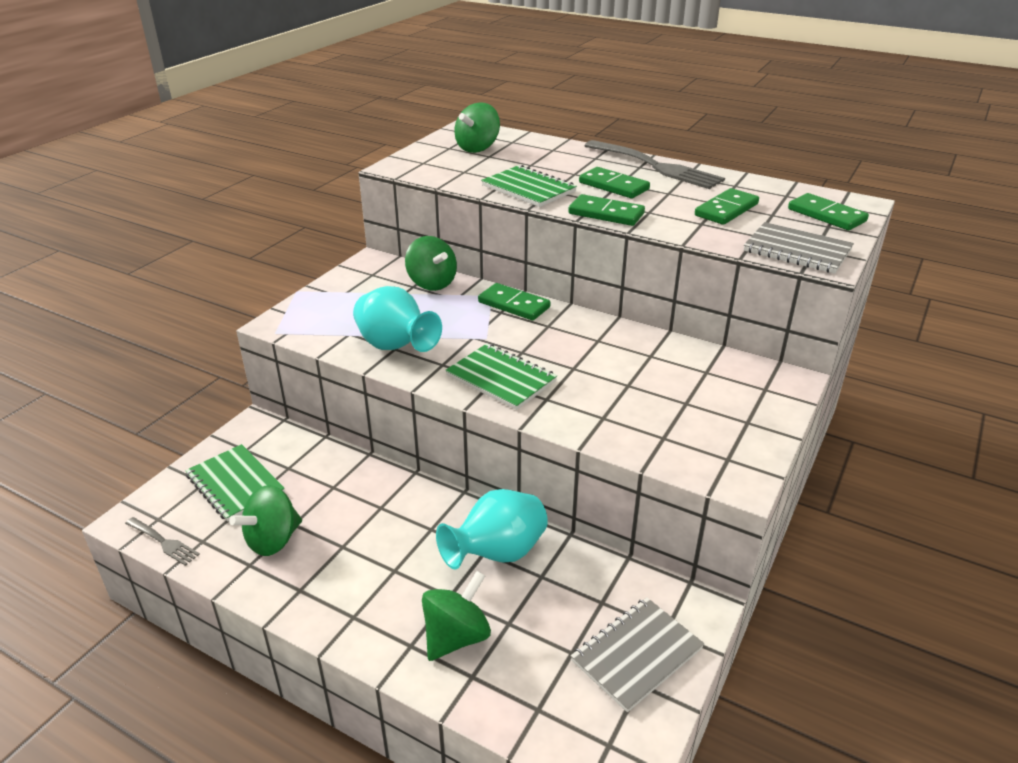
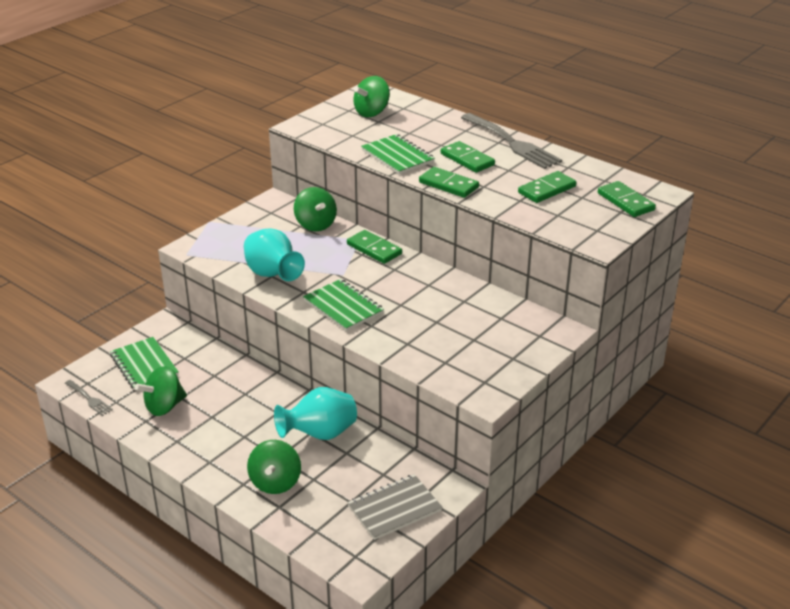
camera: 10 degrees right, 0 degrees up
green spinning top [422,571,491,661] -> green spinning top turned 135 degrees clockwise [247,440,301,494]
grey notebook [744,222,854,273] -> none

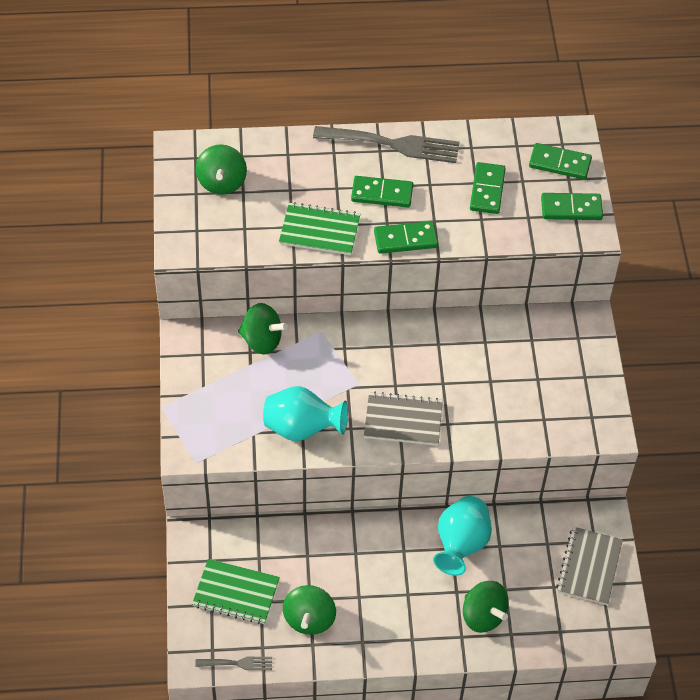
camera: 45 degrees left, 20 degrees up
green notebook [303,279,384,331] -> grey notebook [364,392,443,446]
green domino [347,230,402,264] -> green domino moved to [541,193,603,220]

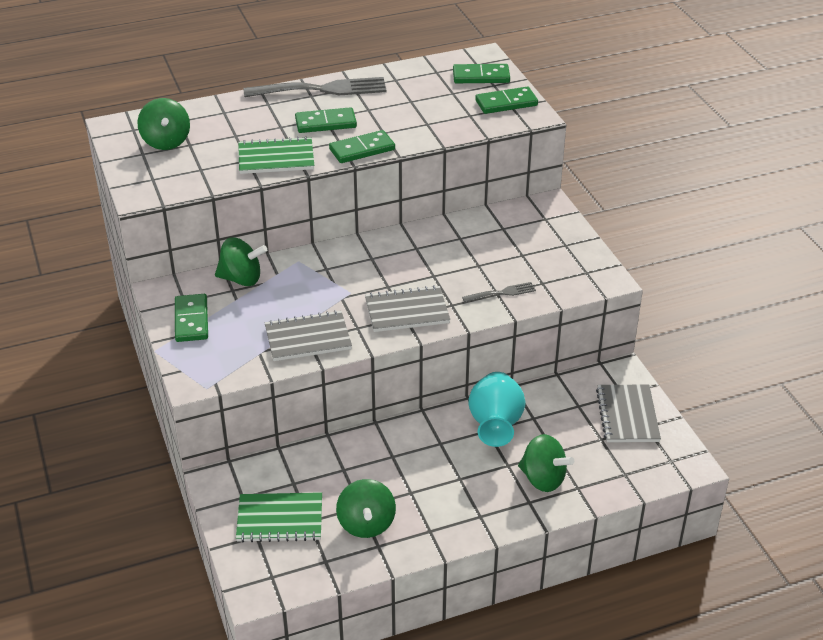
camera: 15 degrees left, 15 degrees down
grey fork [195,657,272,670] -> grey fork moved to [462,282,536,302]
turquoise vase [263,386,348,442] -> grey notebook [265,310,352,361]
green domino [470,162,505,214] -> green domino moved to [175,294,208,342]

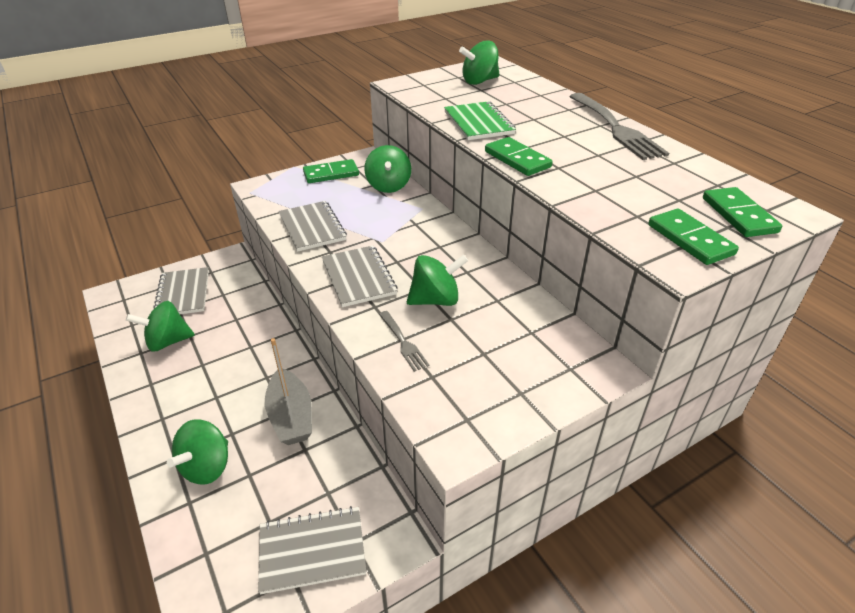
camera: 80 degrees right, 0 degrees up
green notebook [236,492,322,542] -> grey notebook [153,267,209,314]
green domino [295,107,357,133] -> none
turquoise vase [468,372,526,447] -> grey boat [265,338,312,445]
none -> green spinning top [407,254,468,306]

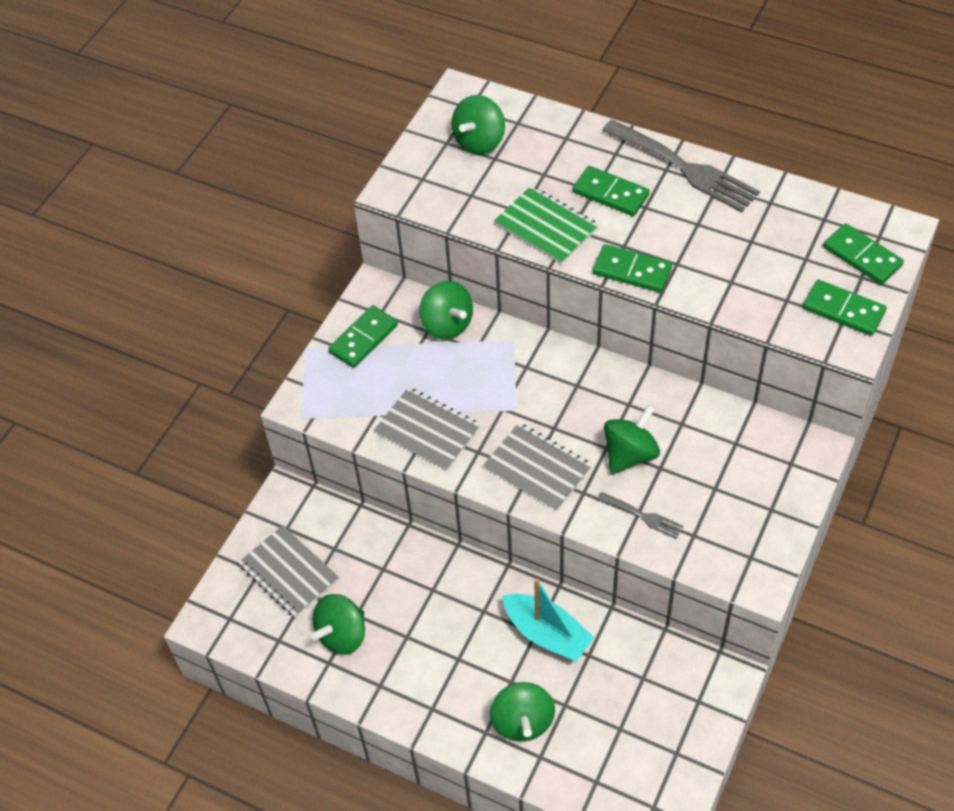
camera: 30 degrees left, 15 degrees up
grey notebook [258,506,366,594] -> none
grey boat [265,338,312,445] -> turquoise boat [502,578,595,662]
none -> green domino [572,166,650,216]

